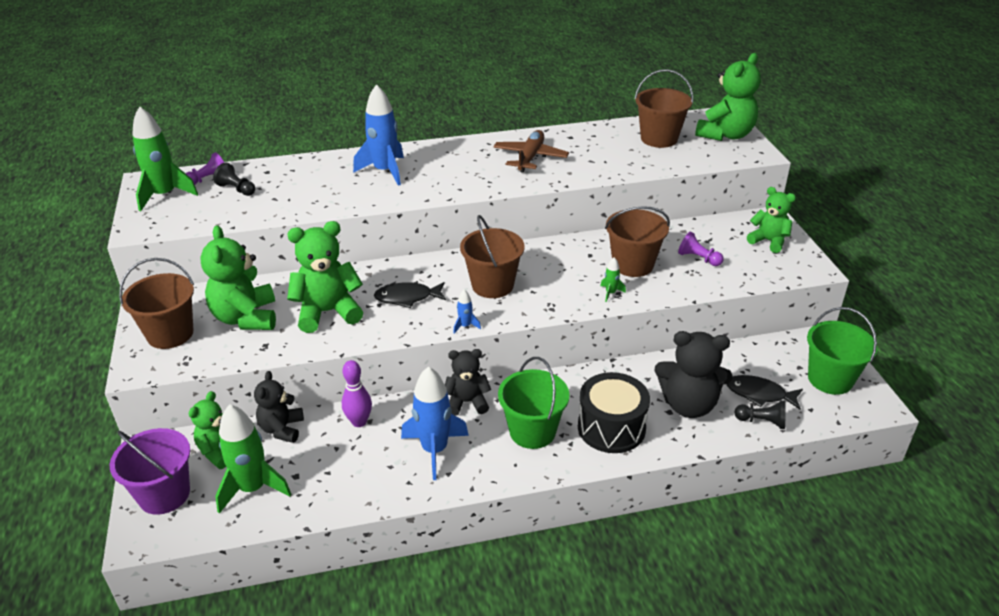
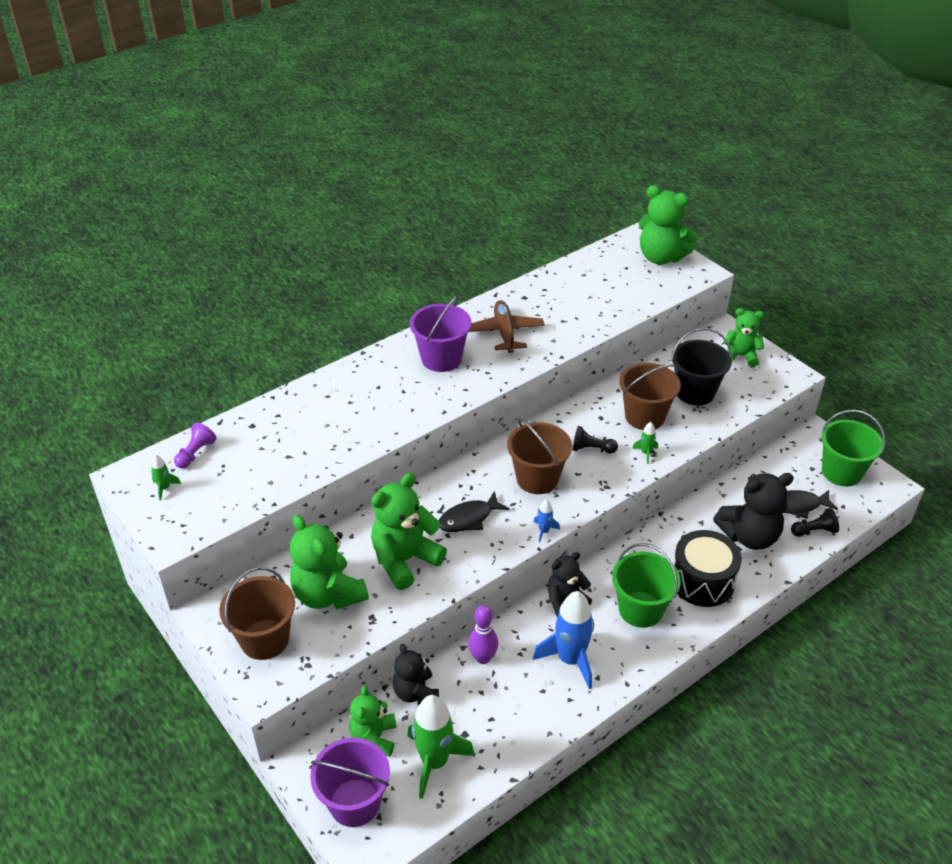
camera: 25 degrees left, 5 degrees up
green rocket [132,106,198,212] -> green rocket [151,455,181,501], size x0.44
black pawn [213,163,255,196] -> black pawn moved to [572,426,618,454]
blue rocket [353,84,404,186] -> none
brown bucket [635,69,693,148] -> none
purple pawn [678,231,723,266] -> black bucket [671,328,732,406]
green teddy bear [695,53,761,141] -> green teddy bear turned 105 degrees clockwise [639,185,697,264]
none -> purple bucket [410,295,472,372]

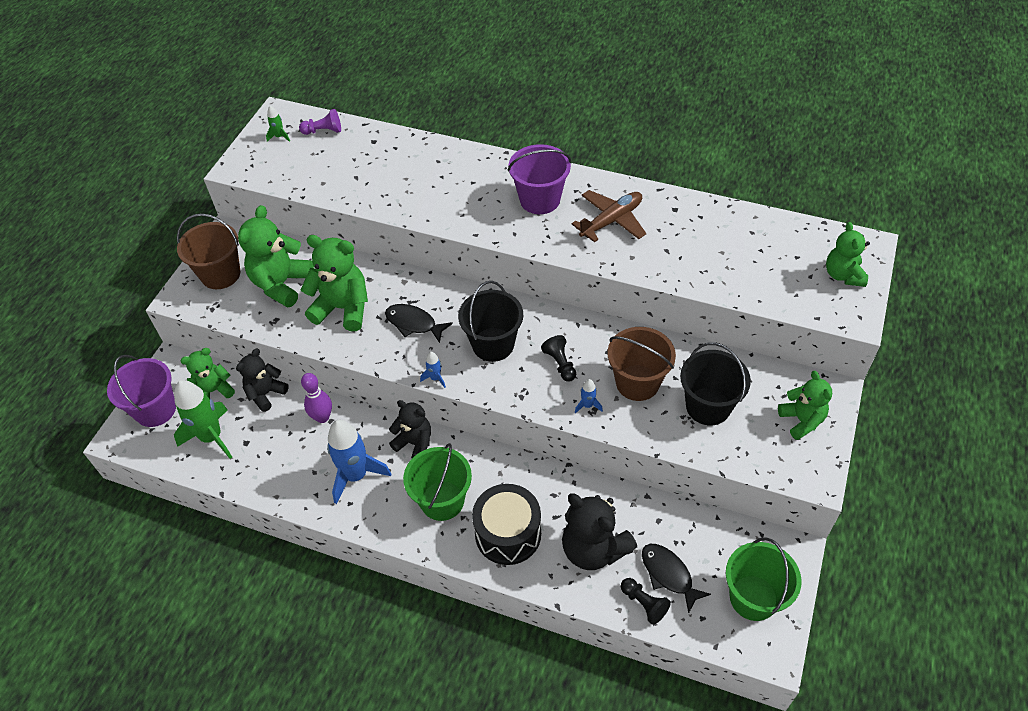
camera: 60 degrees right, 10 degrees up
brown bucket [507,418,572,494] -> black bucket [458,281,523,362]
green rocket [632,422,658,464] -> blue rocket [575,379,603,414]
green teddy bear [639,185,697,264] -> green teddy bear [826,222,870,287], size x0.64

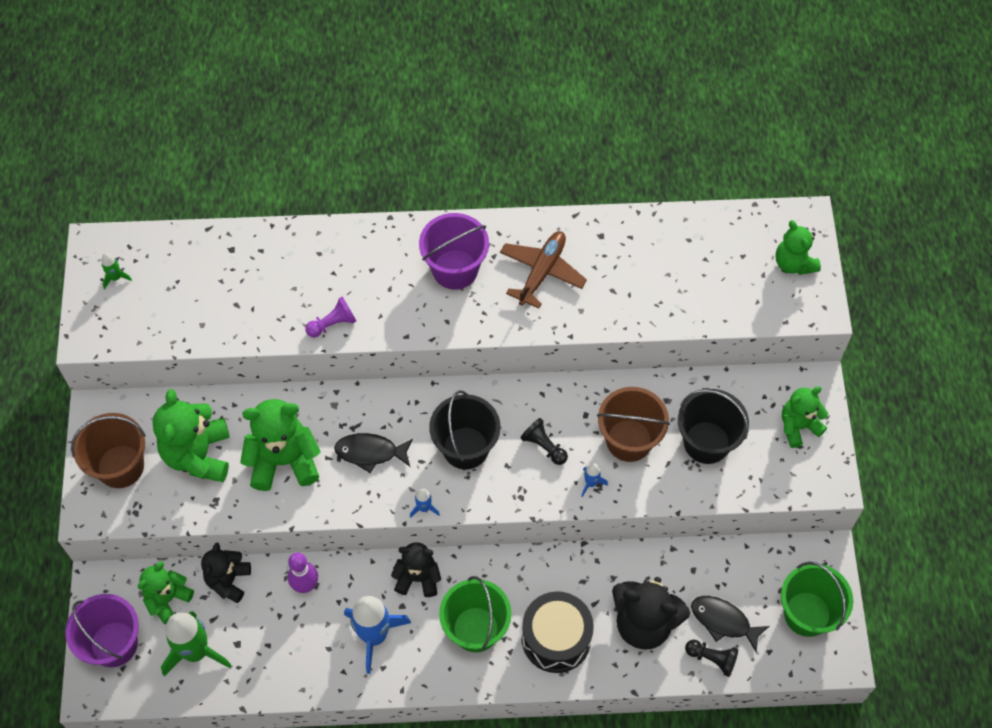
camera: 25 degrees left, 10 degrees up
purple pawn [299,109,341,135] -> purple pawn moved to [305,296,356,338]
green teddy bear [778,371,832,440] -> green teddy bear turned 75 degrees counterclockwise [782,386,828,448]

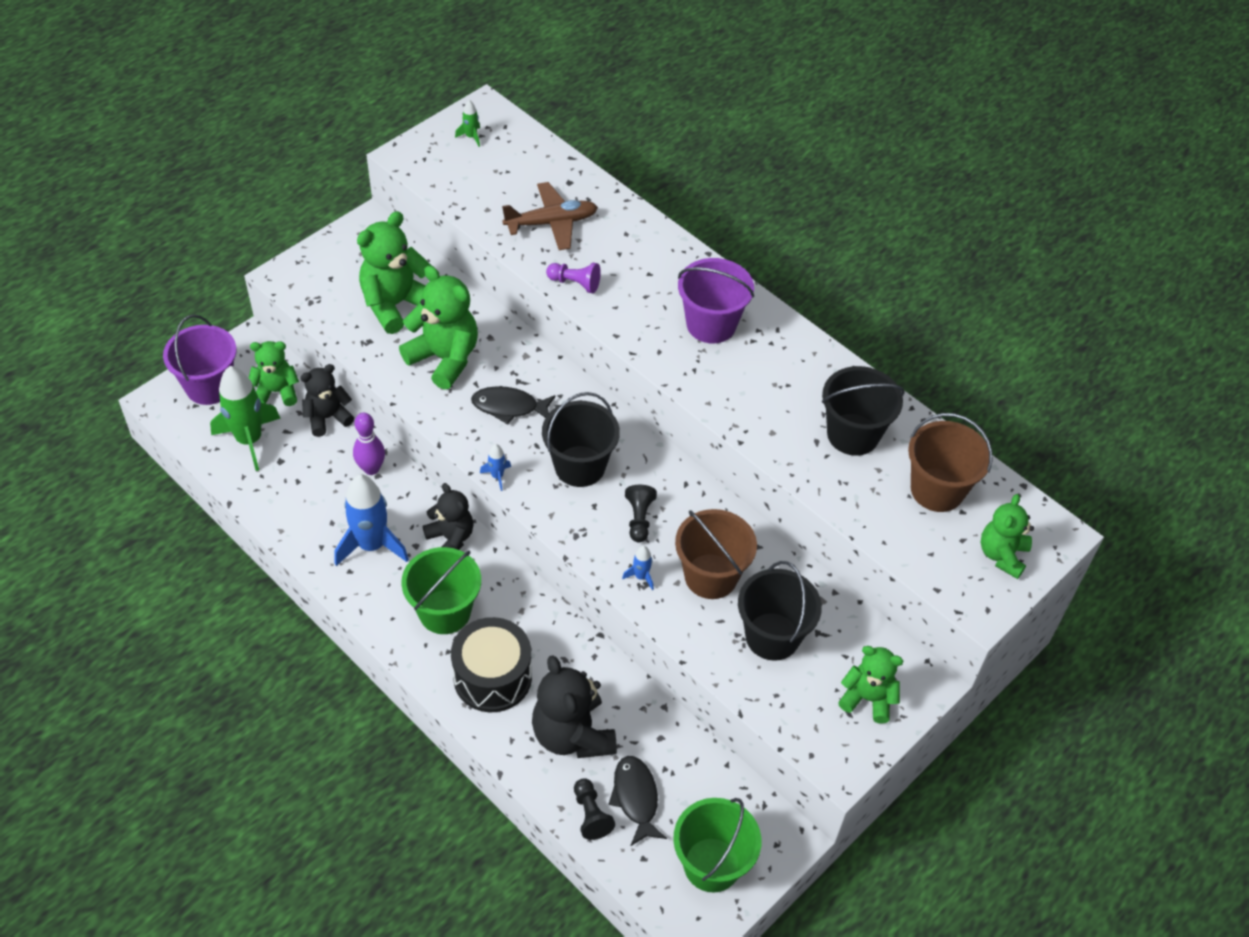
camera: 45 degrees right, 10 degrees down
brown bucket [71,413,146,488] -> brown bucket moved to [908,413,992,512]
black fish [334,433,413,473] -> black fish turned 45 degrees counterclockwise [471,386,556,425]
brown plane [500,231,587,308] -> brown plane moved to [502,182,598,250]
none -> black bucket [822,366,905,456]

